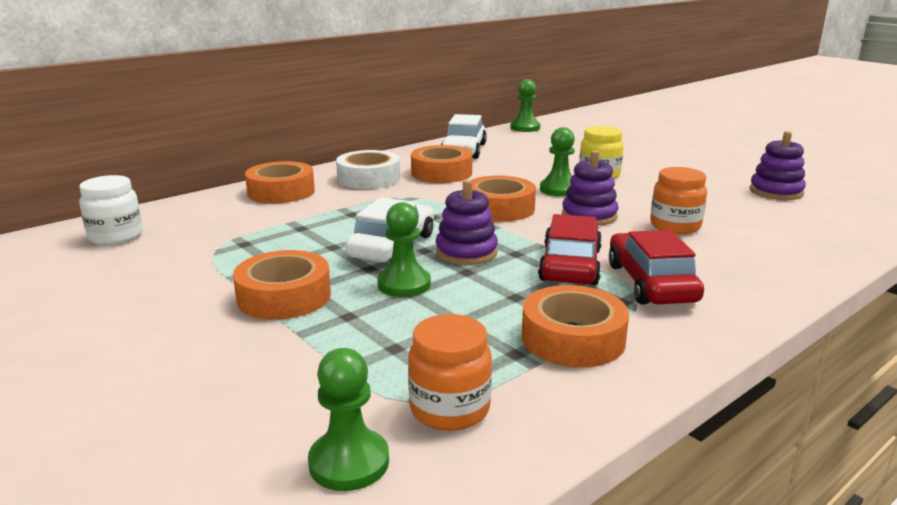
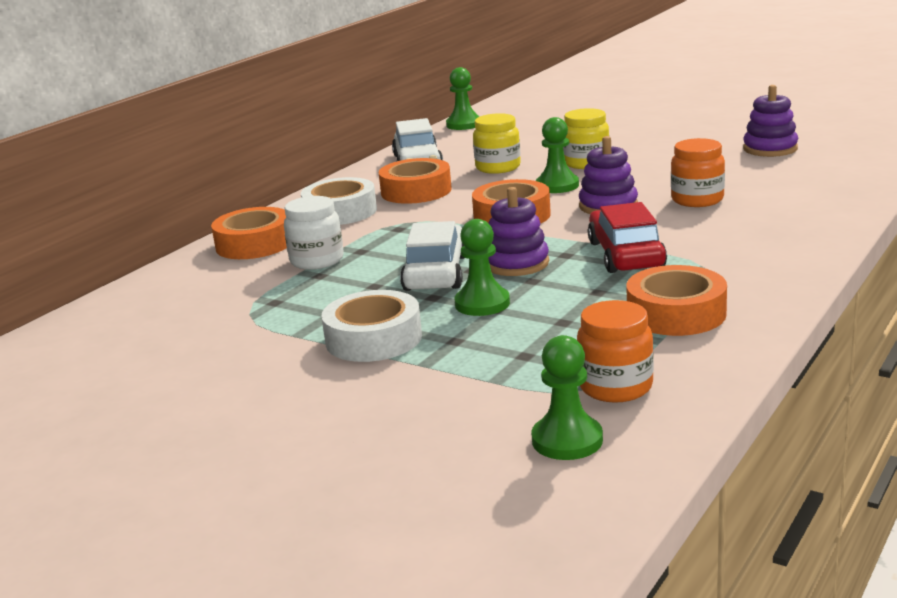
camera: 15 degrees left, 0 degrees up
white jar [79,175,143,245] -> white jar moved to [284,196,344,270]
orange tape [233,250,331,320] -> white tape [322,290,422,362]
red car [609,230,704,304] -> none
none -> yellow jar [473,113,521,174]

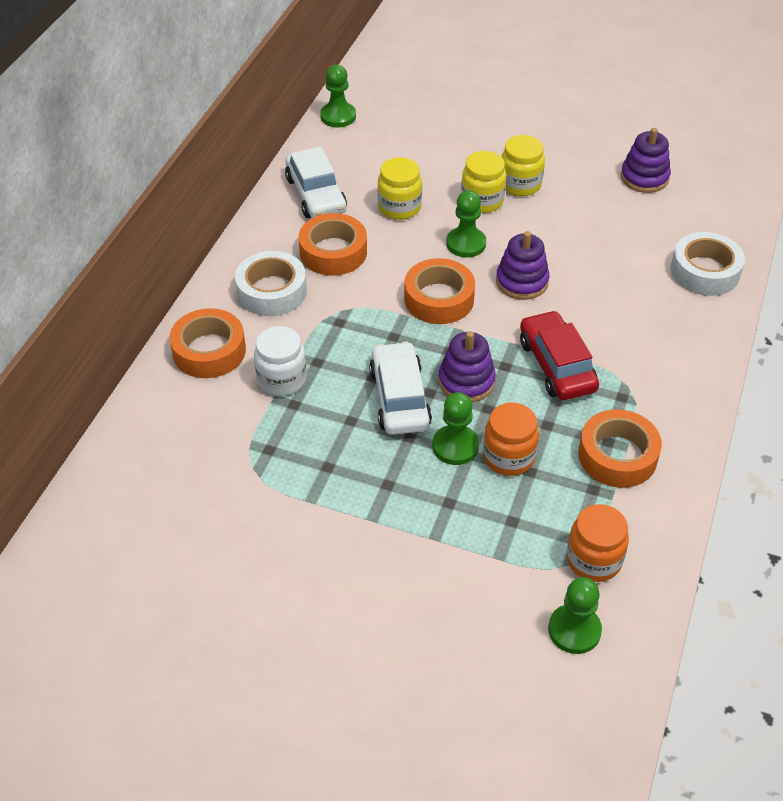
camera: 15 degrees left, 25 degrees up
white tape [322,290,422,362] -> white tape moved to [670,232,745,296]
orange jar [671,138,725,207] -> orange jar moved to [483,402,539,476]
none -> yellow jar [502,135,545,196]

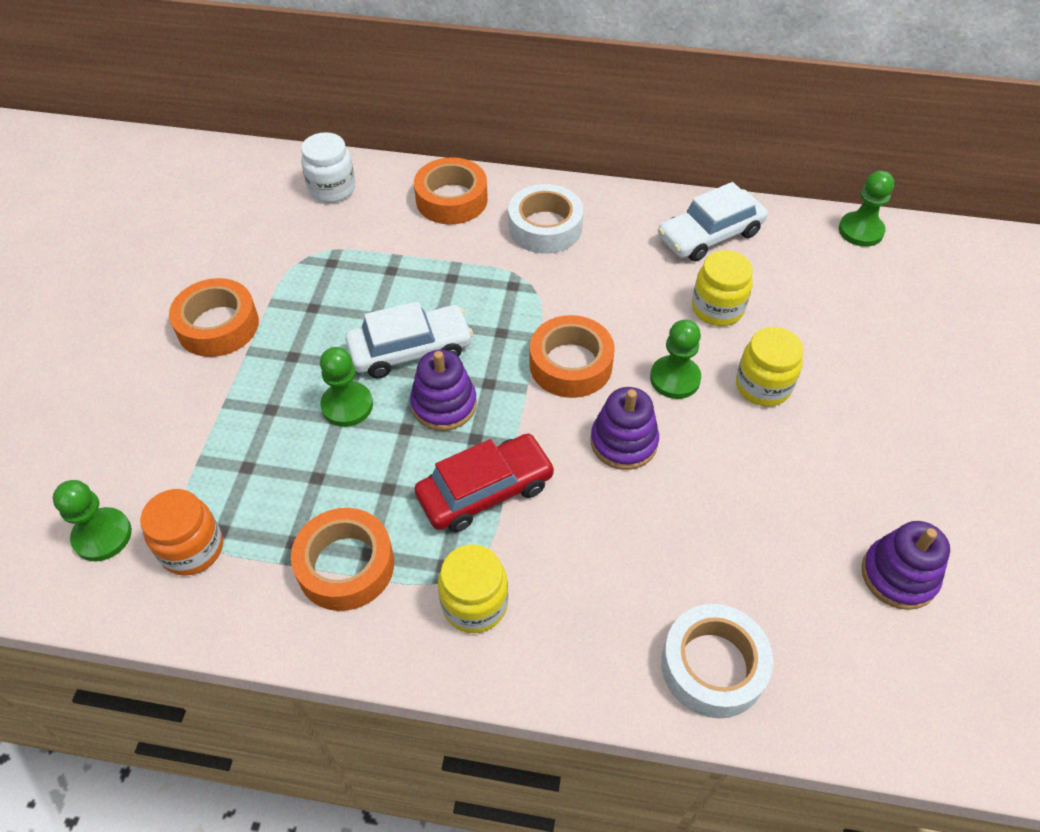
camera: 80 degrees right, 5 degrees up
white jar [254,326,307,396] -> white jar moved to [301,132,355,203]
orange tape [299,213,367,276] -> orange tape moved to [169,278,259,357]
orange jar [483,402,539,476] -> none
yellow jar [502,135,545,196] -> yellow jar moved to [438,544,508,633]

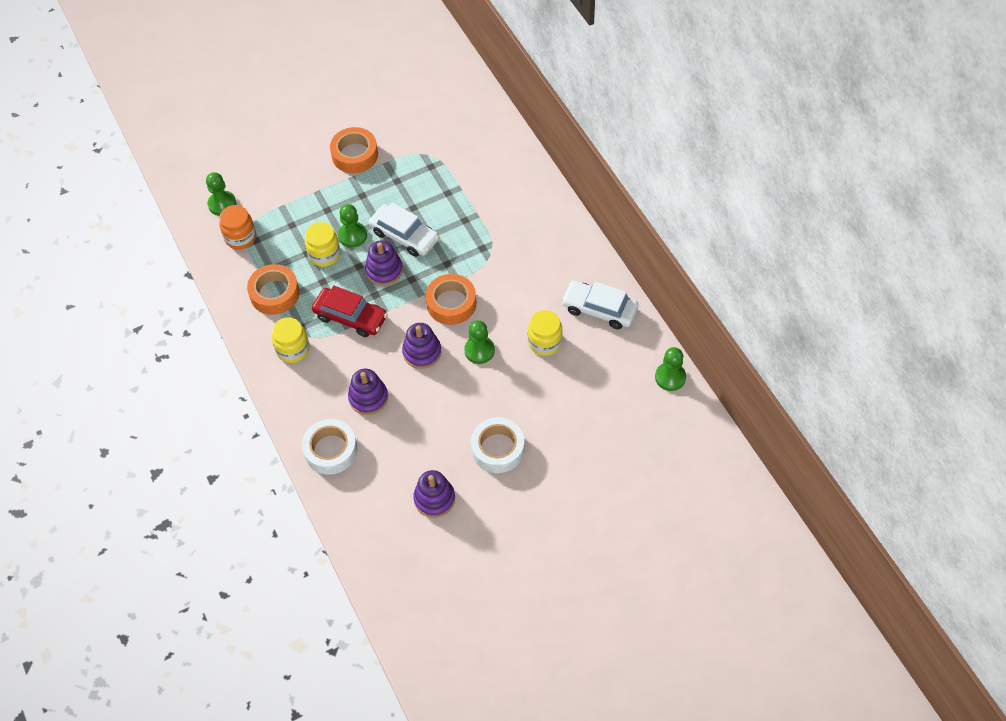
camera: 55 degrees right, 5 degrees up
white jar [301,132,355,203] -> none
orange tape [414,157,488,225] -> none
white tape [508,184,583,254] -> white tape moved to [471,418,525,473]
yellow jar [736,327,804,406] -> yellow jar moved to [305,222,340,267]
none -> purple stacking toy [348,369,388,415]

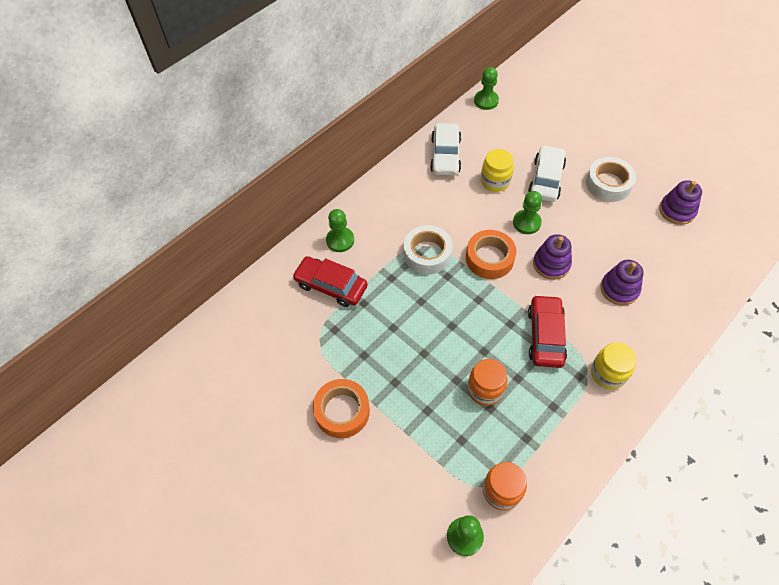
camera: 110 degrees left, 0 degrees up
orange tape [247,264,299,315] -> none
white tape [302,419,357,475] -> white tape moved to [404,225,453,274]
yellow jar [305,222,340,267] -> orange jar [468,359,507,406]
green pawn [338,204,367,248] -> green pawn moved to [326,209,354,252]
purple stacking toy [365,241,403,286] -> none
white car [369,203,439,257] -> white car moved to [528,145,566,202]
none -> red car [292,256,368,307]

